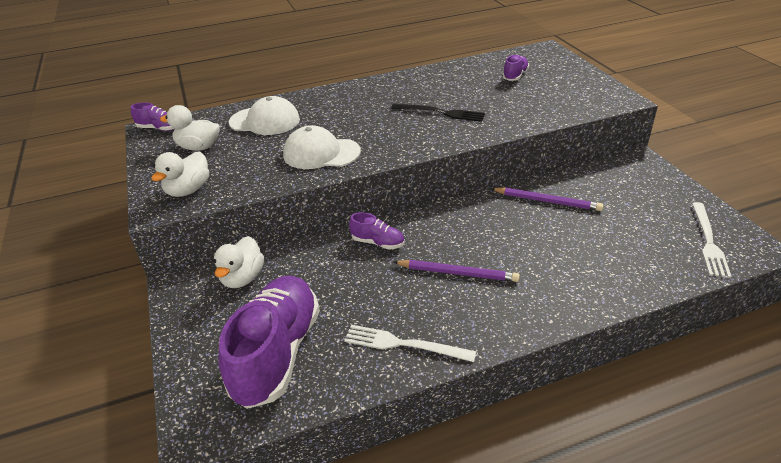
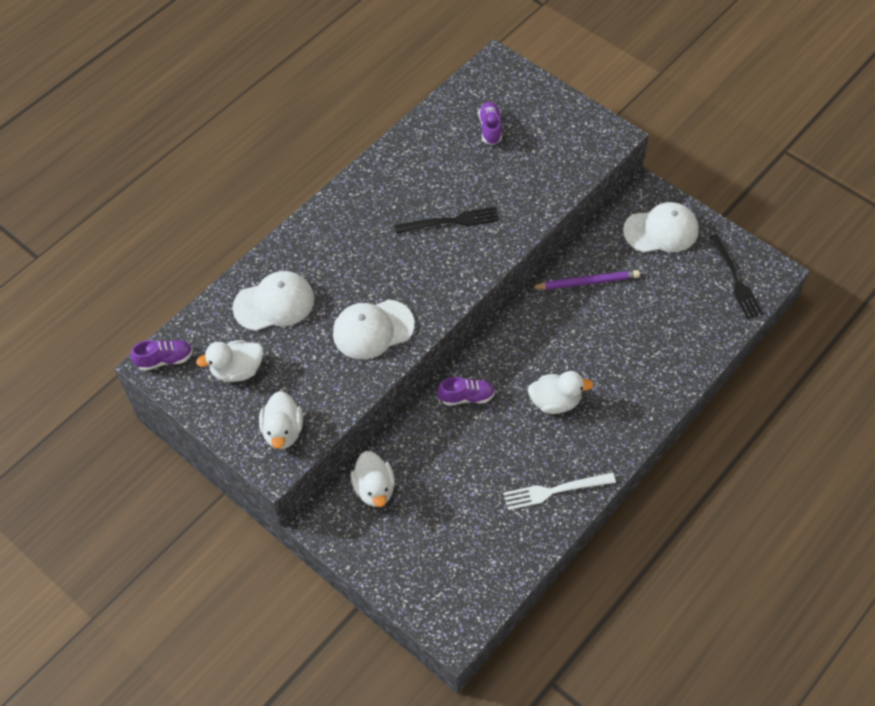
camera: 30 degrees left, 20 degrees up
purple shoe [219,275,320,409] -> none
purple pencil [394,260,520,282] -> white duck [528,371,594,414]
white fork [692,202,731,278] -> black fork [709,234,763,319]
none -> white cap [623,202,699,253]

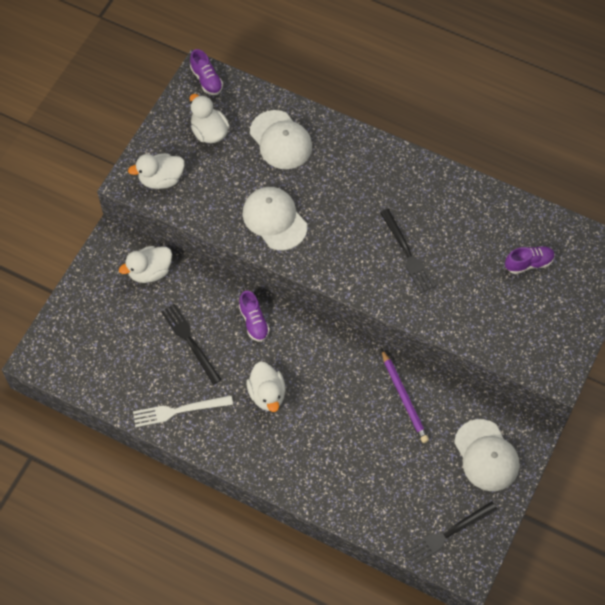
camera: 75 degrees right, 5 degrees up
white fork [504,472,616,510] -> white fork turned 75 degrees counterclockwise [133,395,233,427]
none -> black fork [161,304,222,385]

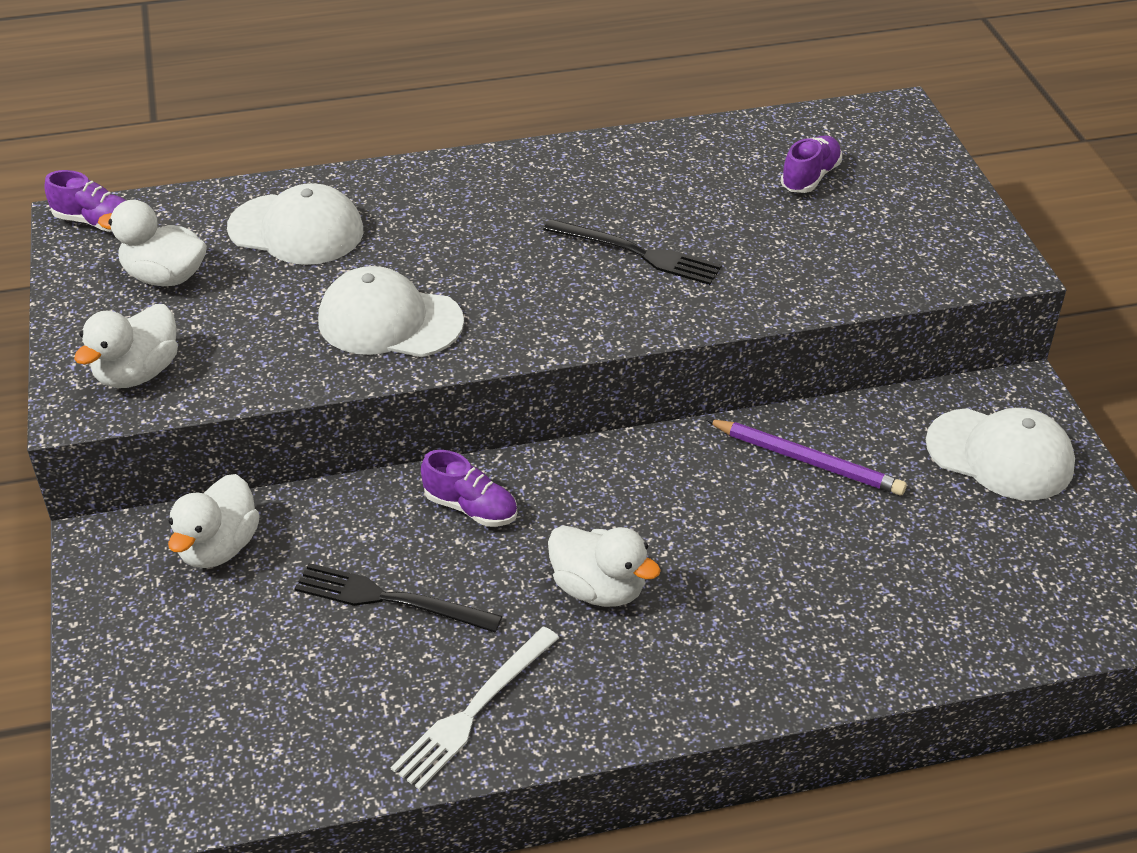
camera: 40 degrees left, 20 degrees down
black fork [404,501,498,566] -> none

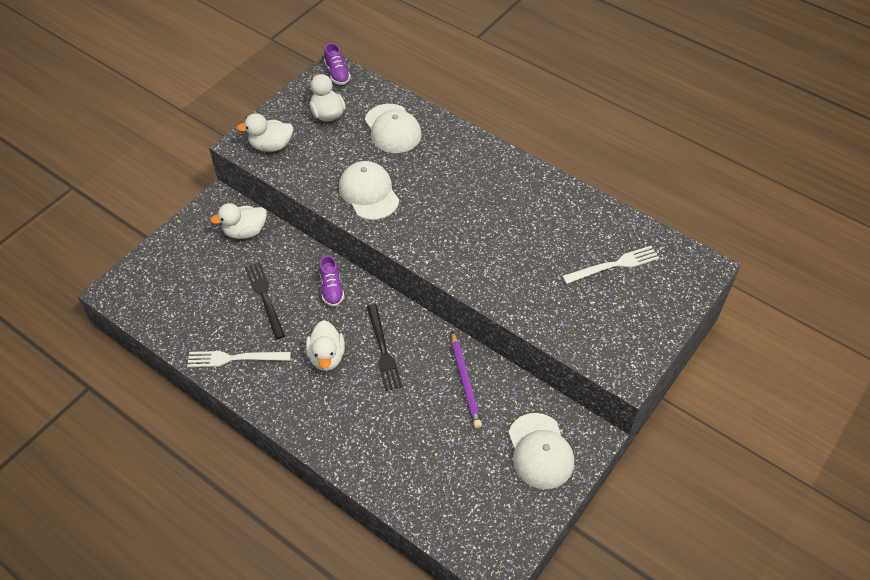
camera: 50 degrees right, 10 degrees up
black fork [543,219,722,285] -> black fork moved to [367,304,402,391]
purple shoe [781,136,842,193] -> white fork [562,246,659,284]

